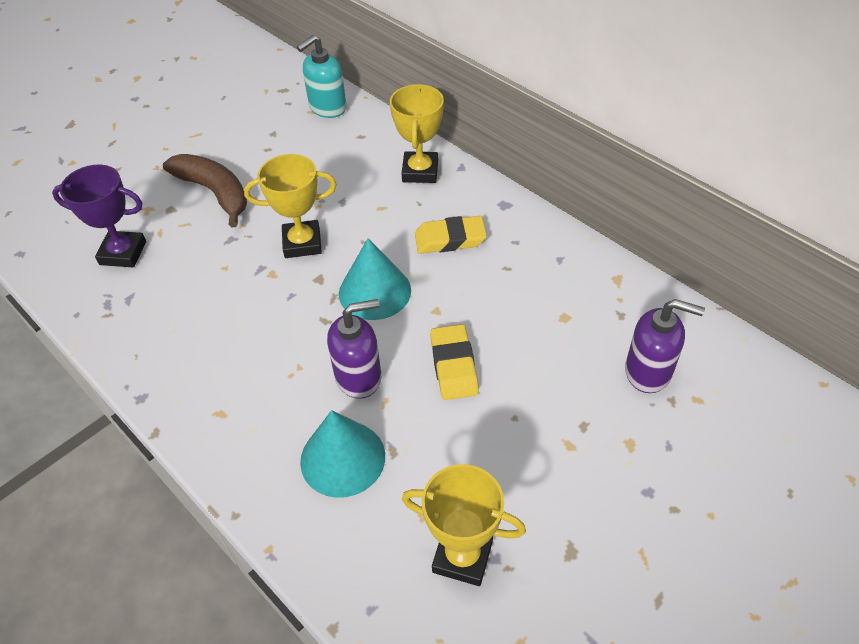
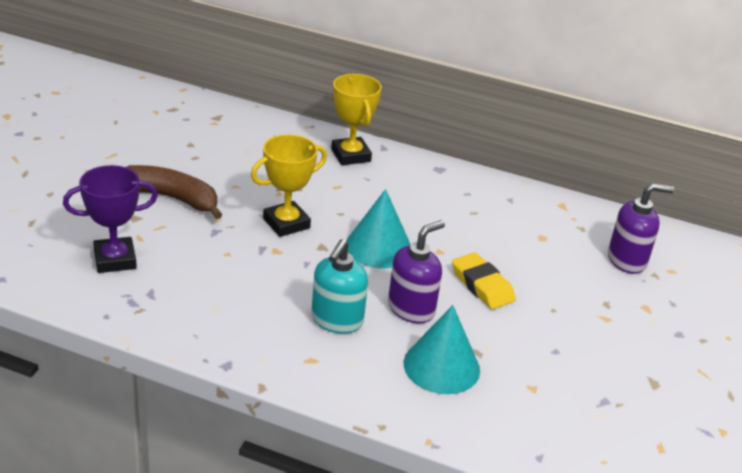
camera: 30 degrees left, 15 degrees down
turquoise soap dispenser [297,35,346,118] -> turquoise soap dispenser moved to [311,239,368,334]
yellow trophy [402,464,526,586] -> none
yellow eraser [415,216,487,254] -> none

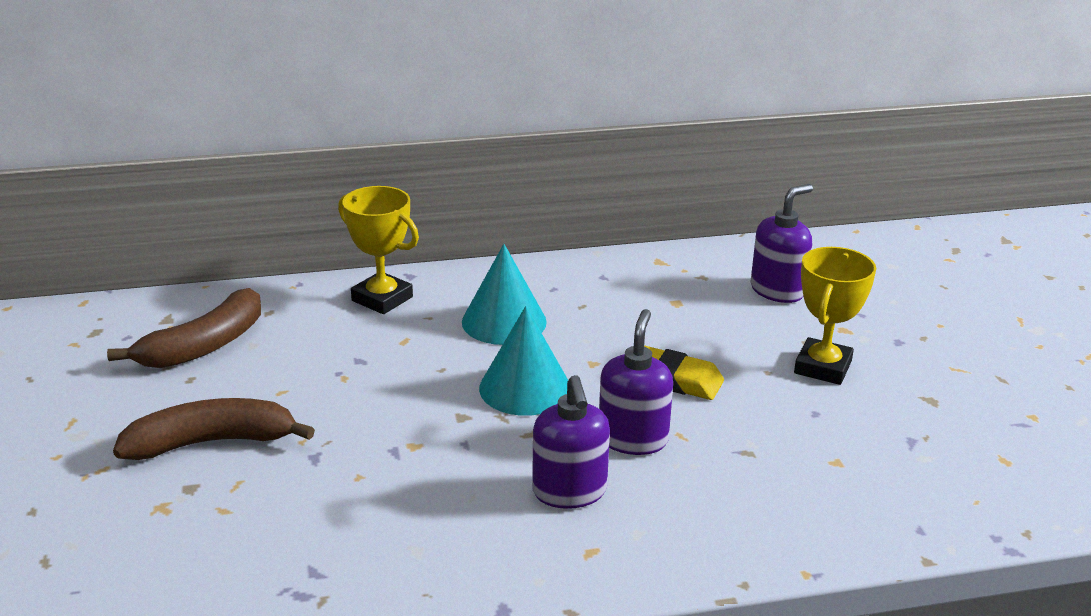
camera: 30 degrees left, 5 degrees down
purple trophy [63,165,158,273] -> none
yellow trophy [251,135,327,237] -> yellow trophy moved to [794,247,876,385]
turquoise soap dispenser [311,239,368,334] -> purple soap dispenser [532,375,610,509]
turquoise cone [404,305,480,394] -> turquoise cone moved to [462,244,547,345]
none -> brown banana [107,288,261,368]

